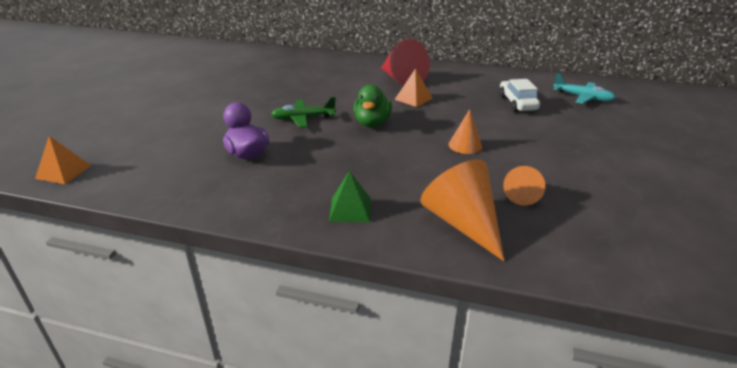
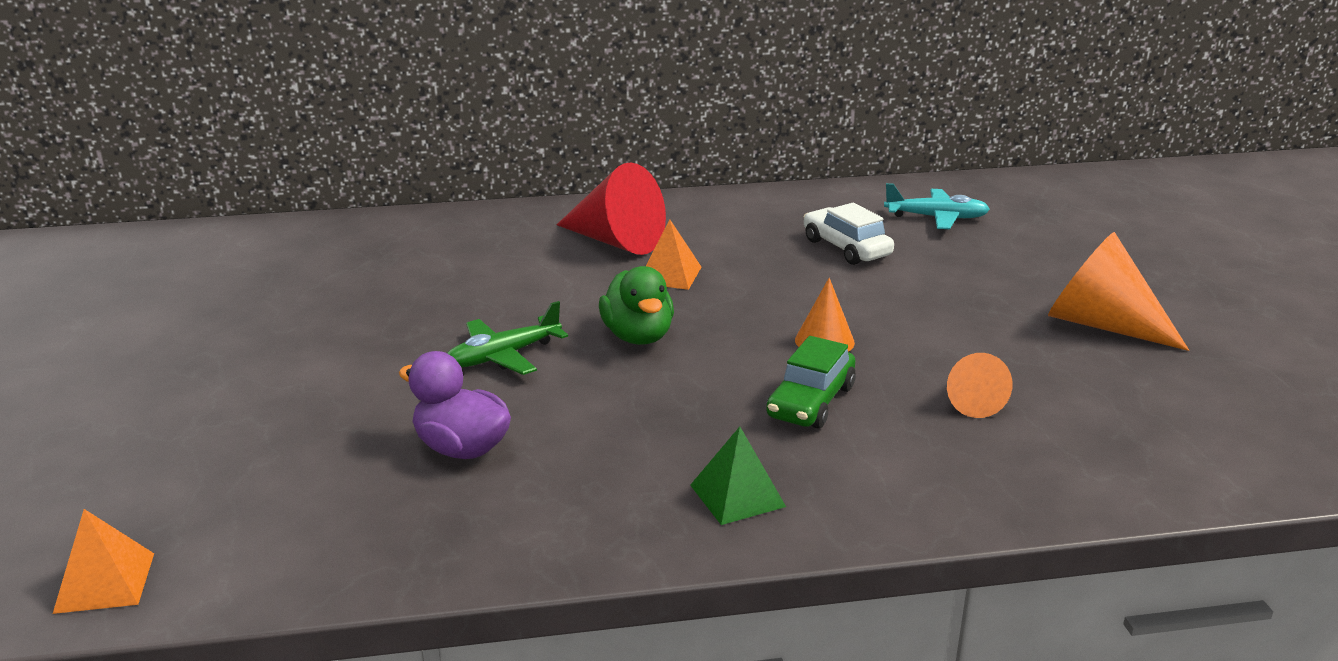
camera: 25 degrees left, 5 degrees down
orange cone [420,159,504,261] -> orange cone moved to [1048,232,1189,351]
none -> green car [766,336,856,429]

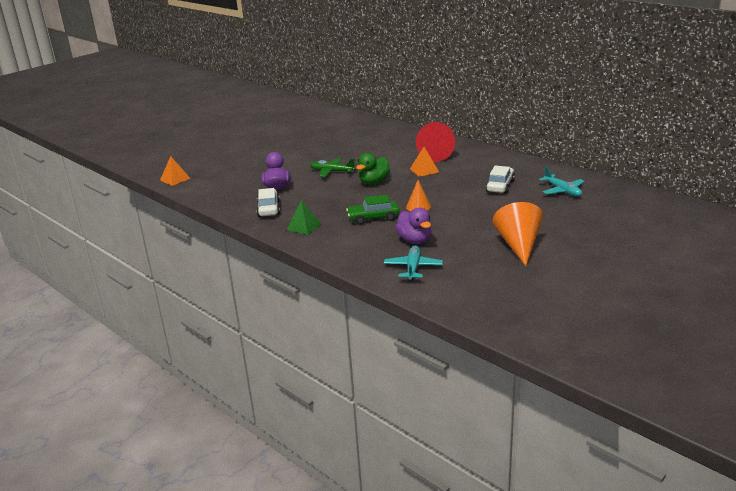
camera: 55 degrees right, 0 degrees up
orange cone [947,353,1013,418] -> purple duck [395,208,432,244]
none -> white car [257,188,280,217]
none -> turquoise plane [384,245,443,280]

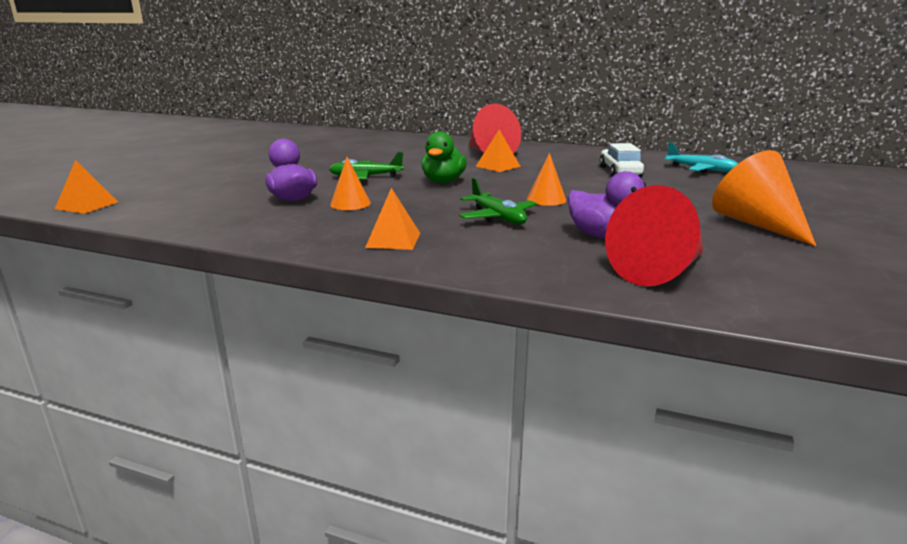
camera: 25 degrees left, 5 degrees down
white car [257,188,280,217] -> none
green pyramid [287,200,321,235] -> orange pyramid [365,188,420,250]
green car [346,195,400,225] -> green plane [459,178,537,225]
turquoise plane [384,245,443,280] -> red cone [605,185,703,286]
none -> orange cone [330,157,371,210]

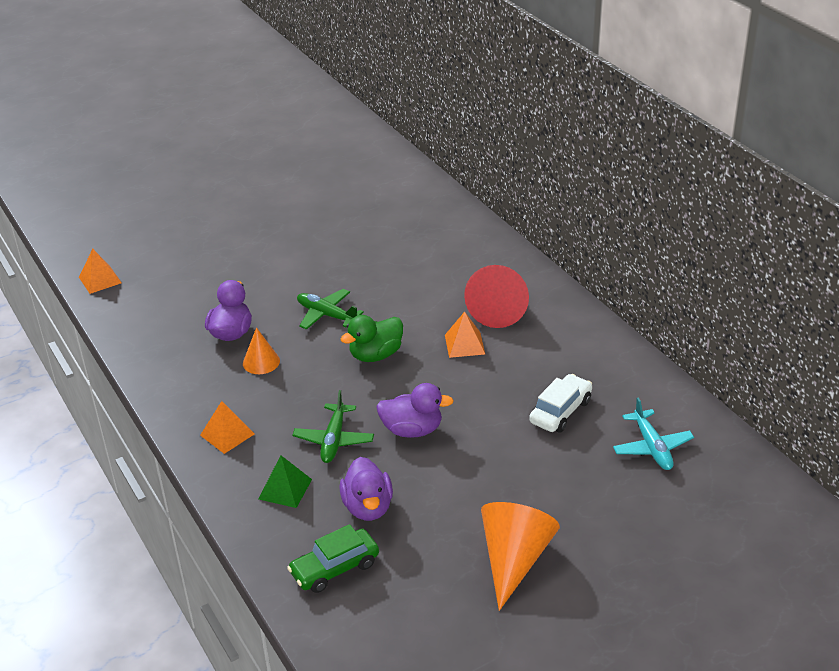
camera: 40 degrees right, 15 degrees up
orange cone [527,153,566,206] -> purple duck [376,383,453,438]
red cone [605,185,703,286] -> green car [287,524,379,593]
none -> green pyramid [259,455,312,508]

